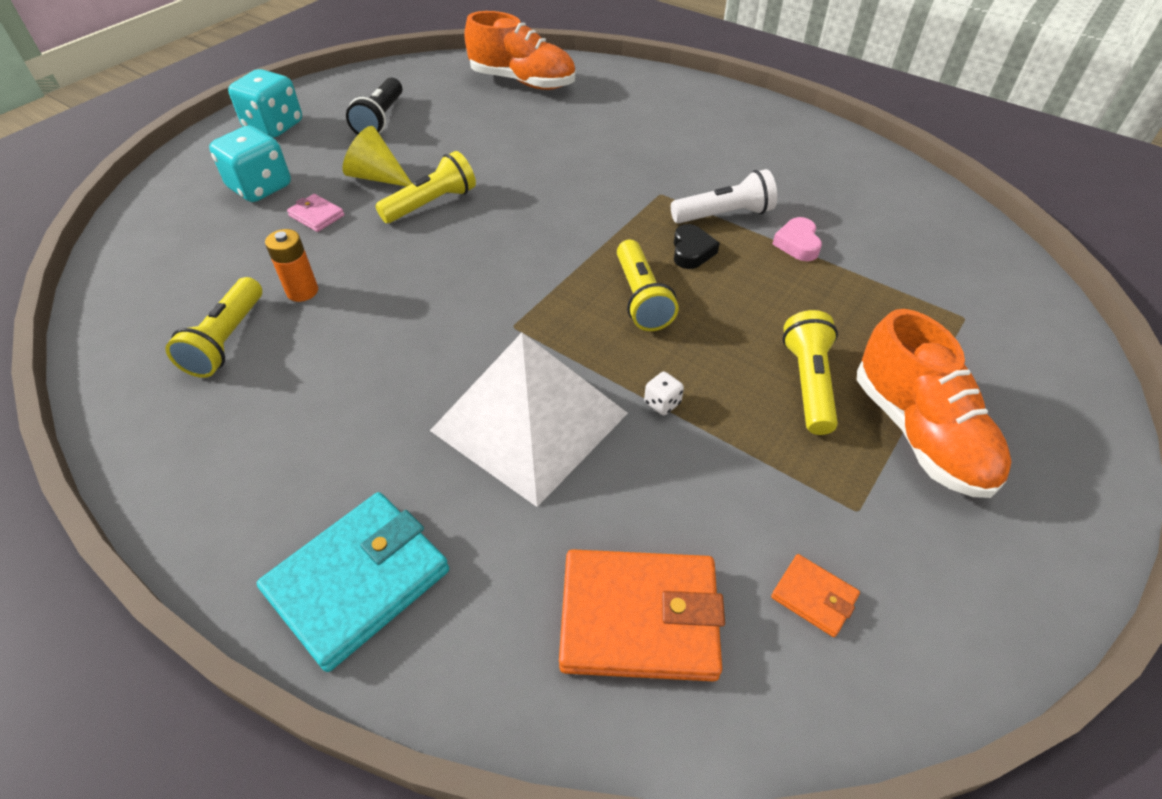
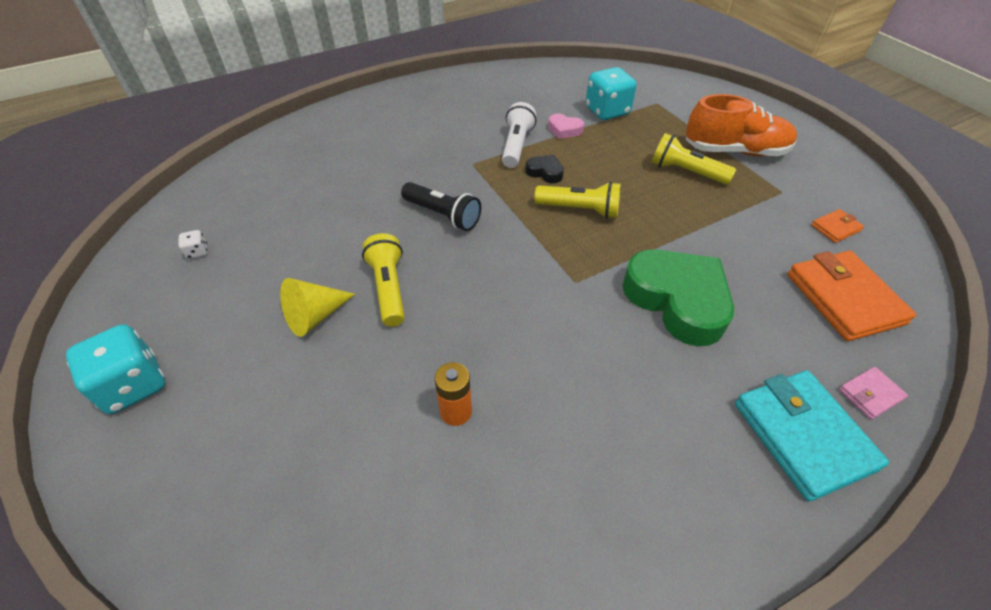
camera: 65 degrees left, 0 degrees up
yellow flashlight [165,277,262,378] -> none
turquoise dice [209,125,291,202] -> turquoise dice moved to [586,67,637,120]
pink wallet [287,194,344,232] -> pink wallet moved to [839,367,908,419]
black flashlight [346,77,402,135] -> black flashlight moved to [401,182,481,231]
white pyramid [430,333,628,507] -> green heart [622,250,734,346]
orange shoe [464,11,576,90] -> none
orange wallet [559,549,725,681] -> orange wallet turned 45 degrees counterclockwise [787,251,916,341]
white dice [644,372,684,415] -> white dice moved to [178,230,207,259]

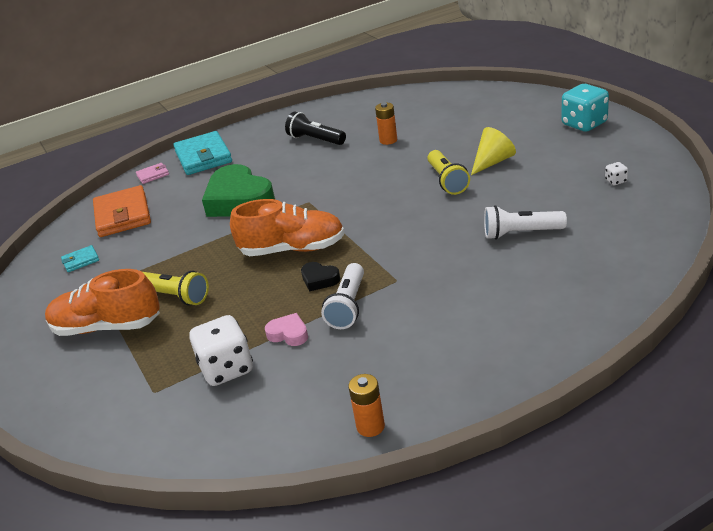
camera: 175 degrees left, 15 degrees down
black flashlight [401,182,481,231] -> black flashlight moved to [285,112,346,145]
yellow flashlight [534,182,621,219] -> orange shoe [230,199,345,256]
turquoise dice [586,67,637,120] -> white dice [189,315,253,386]
orange wallet [811,209,864,243] -> turquoise wallet [61,245,99,272]
none -> orange battery [348,374,385,437]
none -> white flashlight [484,205,567,240]

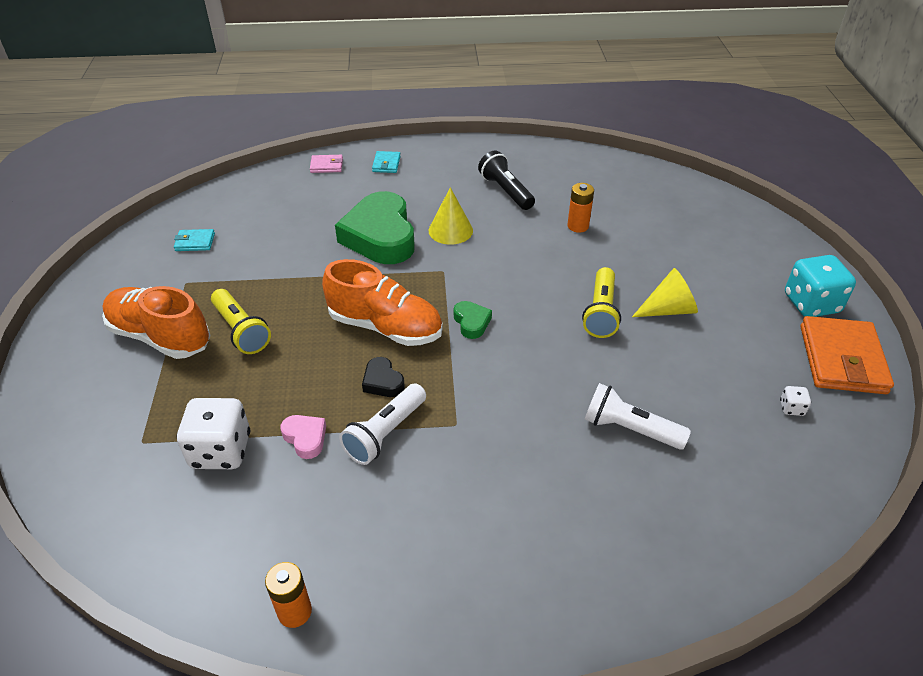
camera: 20 degrees right, 10 degrees up
orange wallet [93,185,151,237] -> orange wallet moved to [800,316,894,394]
turquoise wallet [173,131,232,175] -> turquoise wallet [372,151,401,173], size x0.47
none -> yellow cone [429,187,473,245]
none -> green heart [454,301,492,339]

